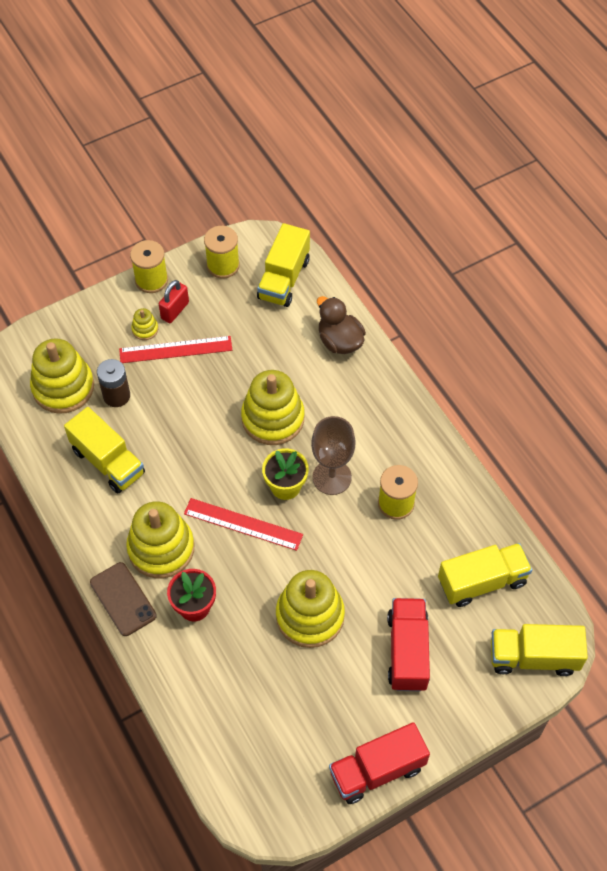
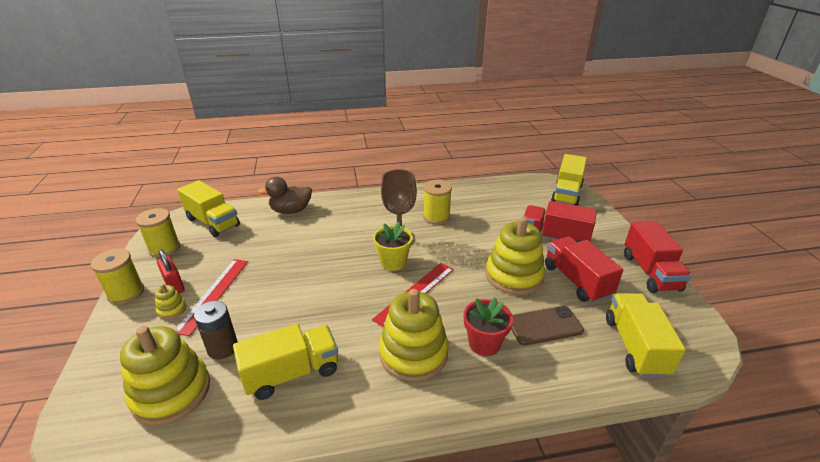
camera: 70 degrees left, 25 degrees down
brown phone [90,562,157,636] -> brown phone moved to [511,306,584,346]
yellow stacking toy [241,370,304,445] -> none
yellow truck [438,543,532,607] -> yellow truck moved to [606,293,686,378]
none -> red truck [545,236,623,303]

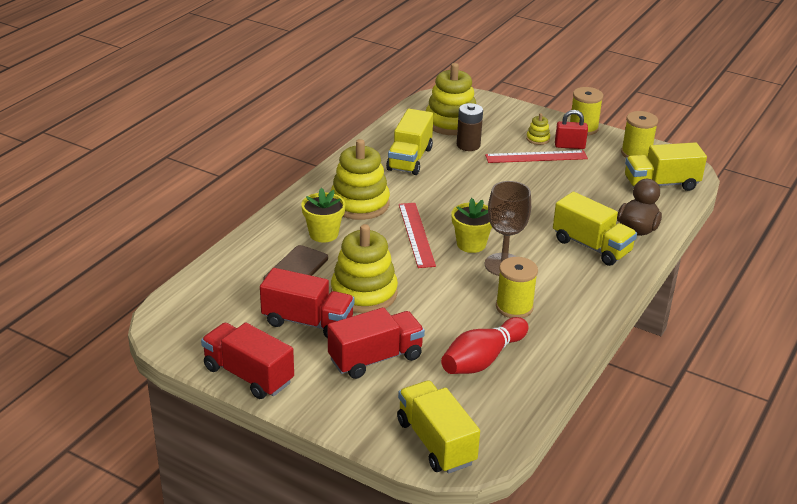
camera: 130 degrees right, 0 degrees up
red ruler [174,259,248,336] -> red ruler turned 60 degrees counterclockwise [485,150,588,163]
red flower pot [464,297,513,356] -> yellow flower pot [301,188,346,242]
yellow truck [606,293,686,378] -> yellow truck moved to [553,192,637,266]
none -> red bowling pin [441,317,528,374]

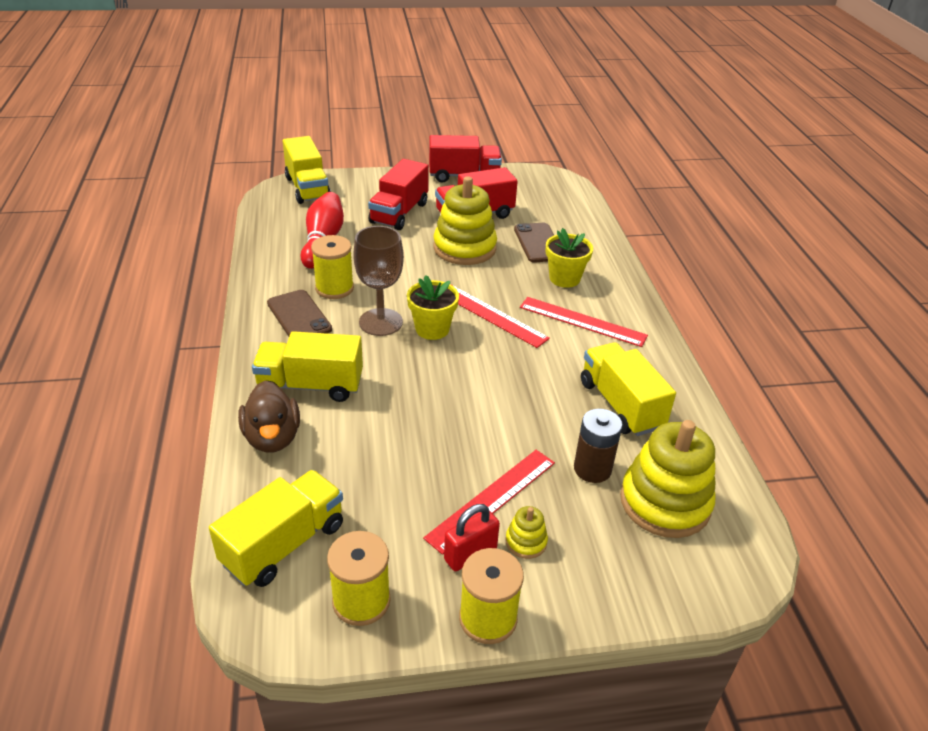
camera: 140 degrees right, 5 degrees up
yellow stacking toy [331,139,390,220] -> red ruler [520,297,648,347]
yellow truck [397,380,480,474] -> yellow truck turned 45 degrees clockwise [283,136,331,204]
none -> brown phone [267,290,332,337]

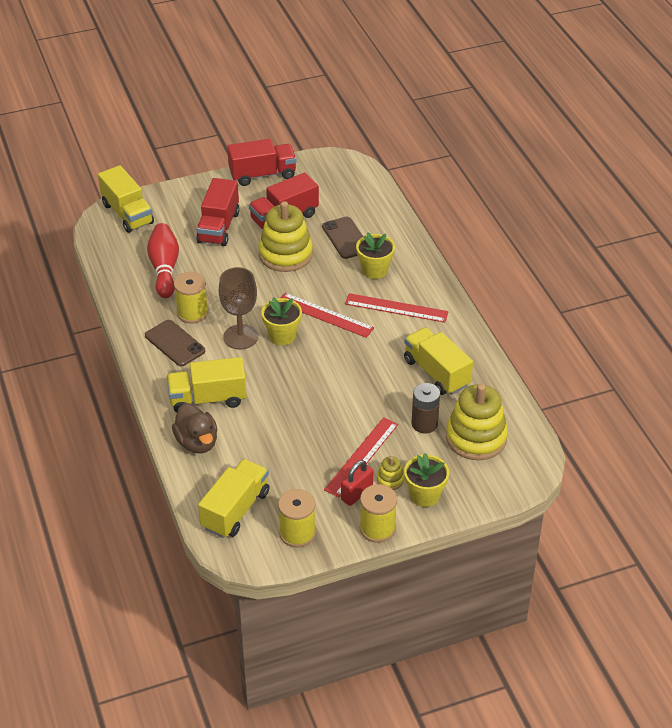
camera: 10 degrees left, 5 degrees up
none -> yellow flower pot [404,453,449,507]

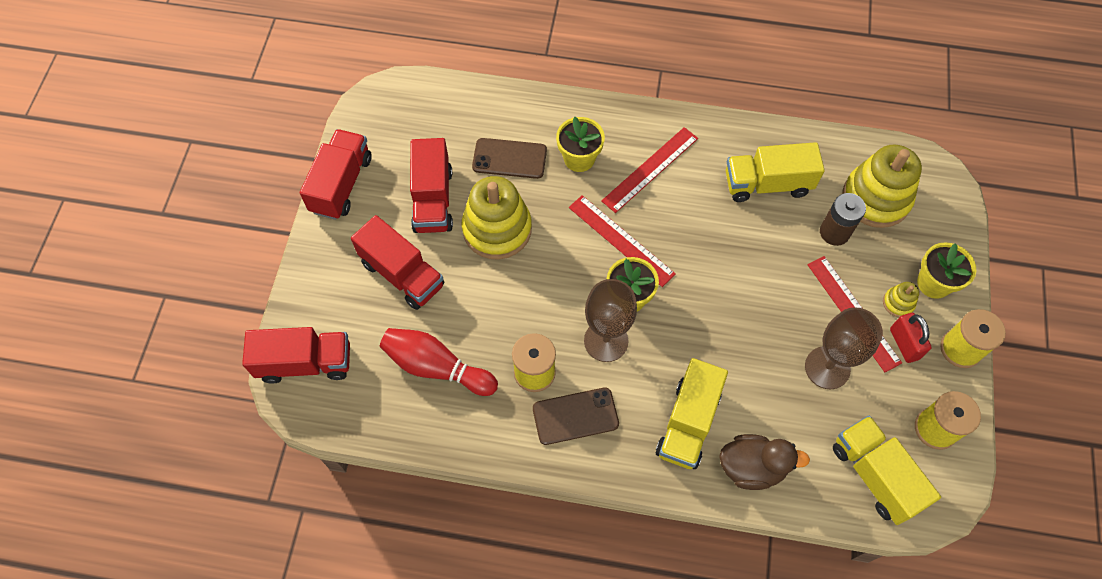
camera: 60 degrees left, 20 degrees up
yellow truck [98,165,154,233] -> red truck [242,327,350,384]
red ruler [281,293,374,338] -> red ruler turned 75 degrees clockwise [569,195,676,287]
none -> brown goblet [805,307,883,389]

